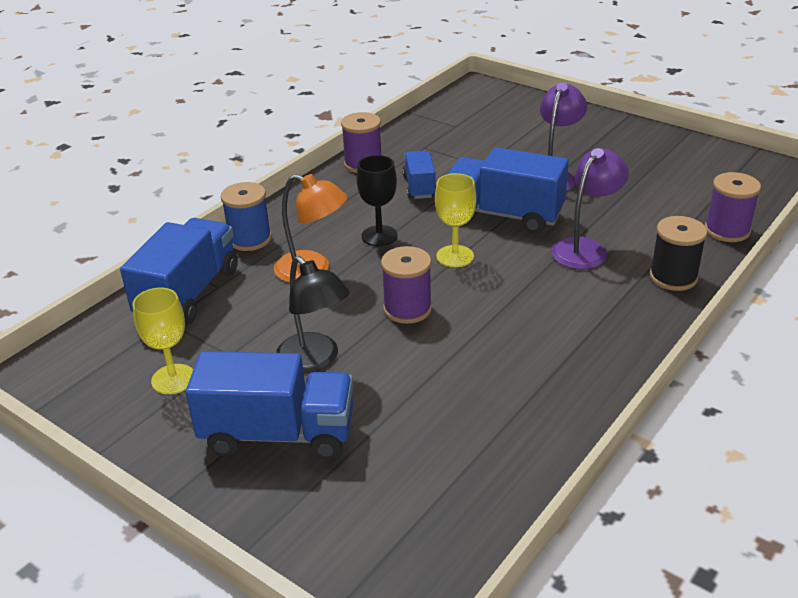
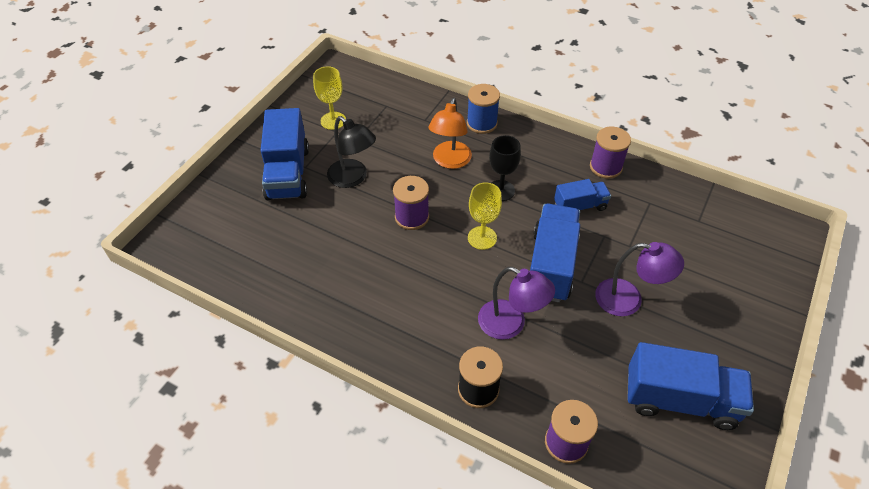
camera: 80 degrees right, 15 degrees up
blue truck [120,218,238,325] -> blue truck moved to [627,342,754,430]
black lamp [276,256,350,374] -> black lamp turned 90 degrees counterclockwise [327,116,376,188]

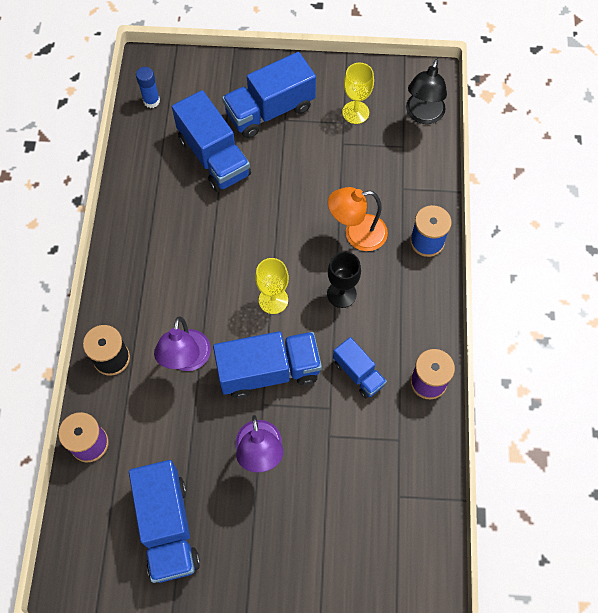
camera: 65 degrees right, 15 degrees up
black lamp [327,116,376,188] -> black lamp moved to [406,59,447,124]
purple spool [393,176,429,230] -> none
none -> blue glue stick [136,67,160,108]
none -> blue truck [172,90,251,192]

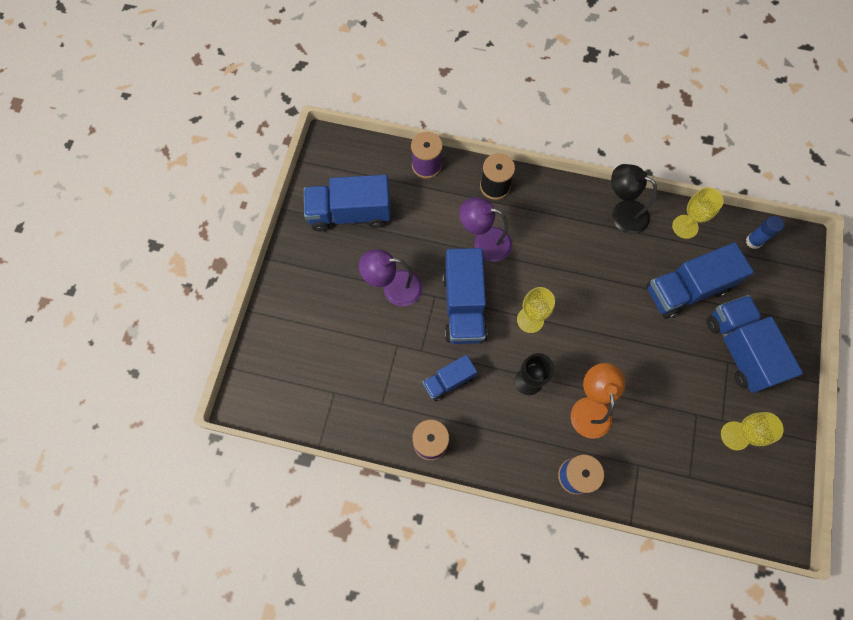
camera: 100 degrees right, 5 degrees up
black lamp [406,59,447,124] -> black lamp moved to [611,164,657,234]
none -> yellow goblet [672,187,723,239]

